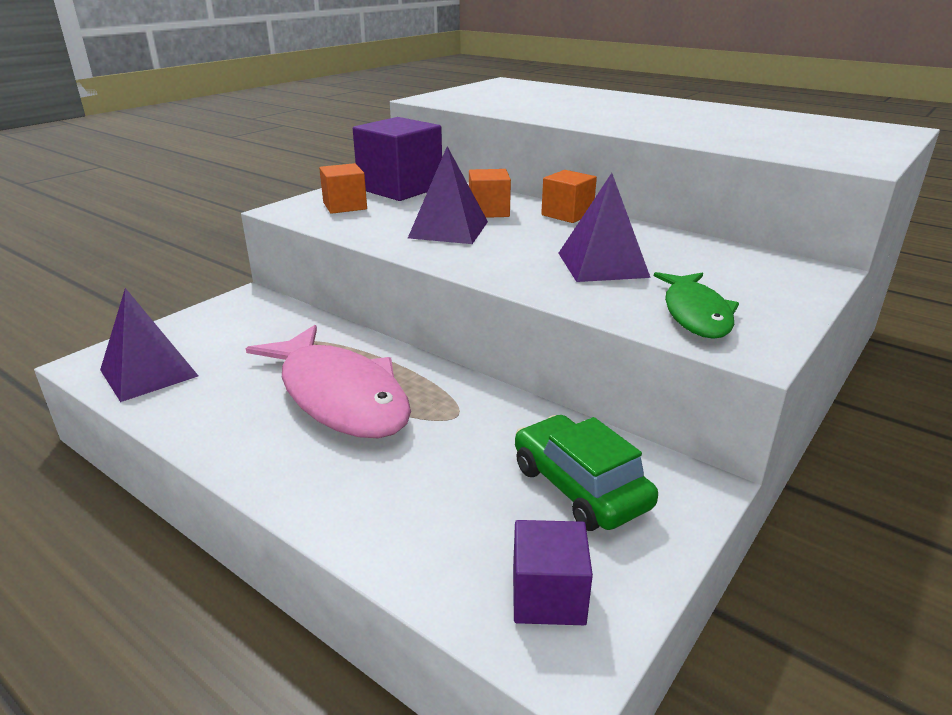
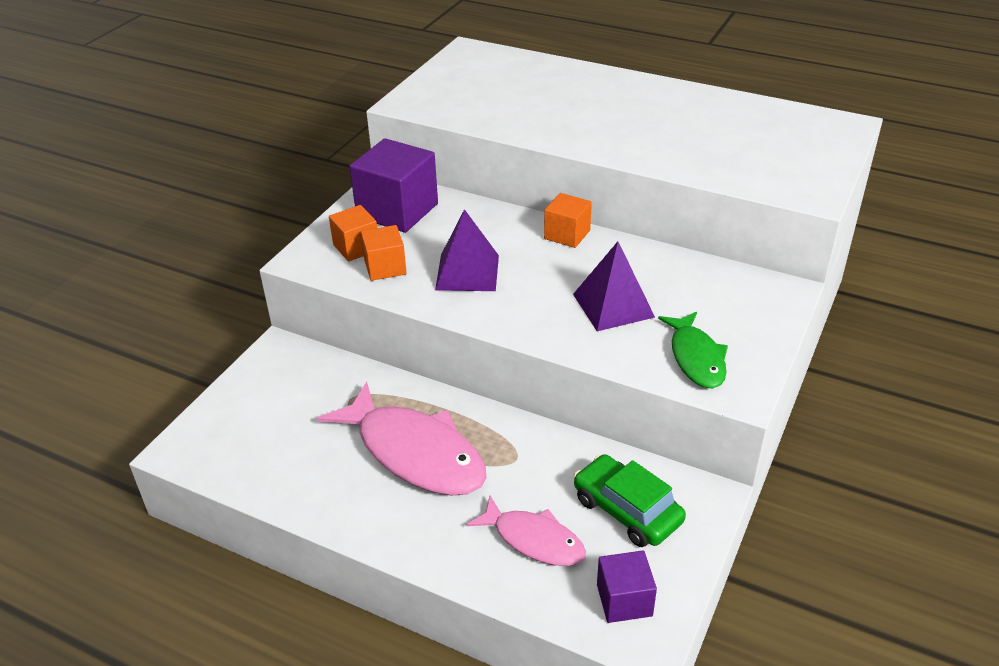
camera: 10 degrees left, 10 degrees up
purple pyramid [100,288,198,402] -> none
orange cube [469,169,511,218] -> orange cube moved to [361,225,407,281]
none -> pink fish [467,495,586,566]

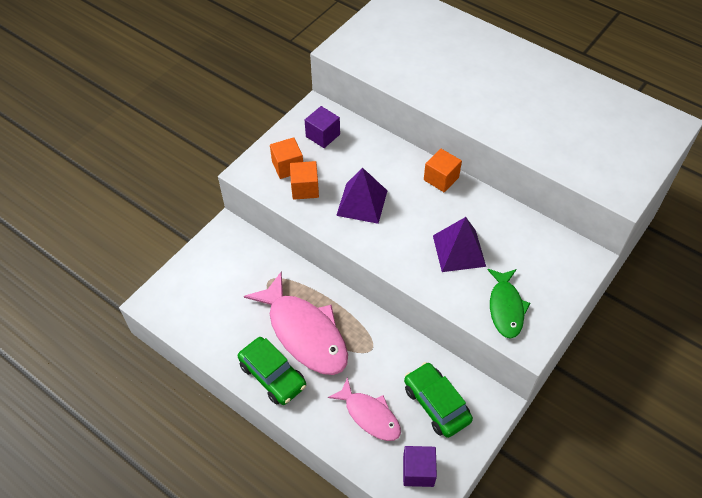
camera: 10 degrees right, 15 degrees up
purple cube [350,138,438,233] -> purple cube [305,106,340,148], size x0.56
none -> green car [238,337,306,405]

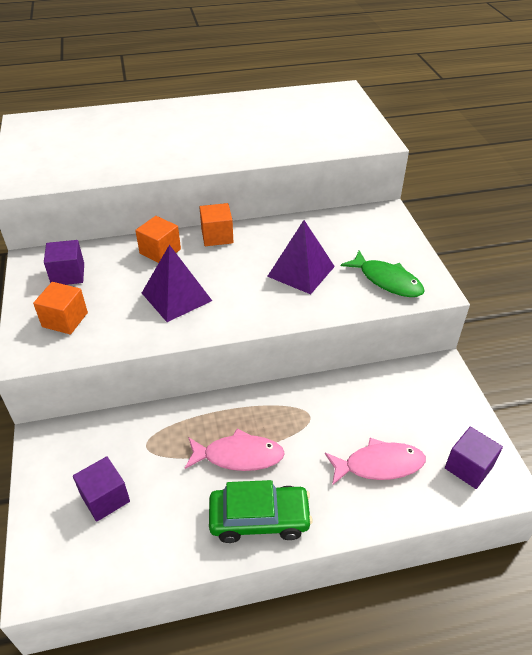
camera: 50 degrees left, 10 degrees down
pink fish [244,272,348,375] -> pink fish [185,429,285,471], size x0.58
orange cube [290,161,319,200] -> orange cube moved to [135,216,181,263]
green car [404,362,473,438] -> none
none -> purple cube [73,456,130,522]

